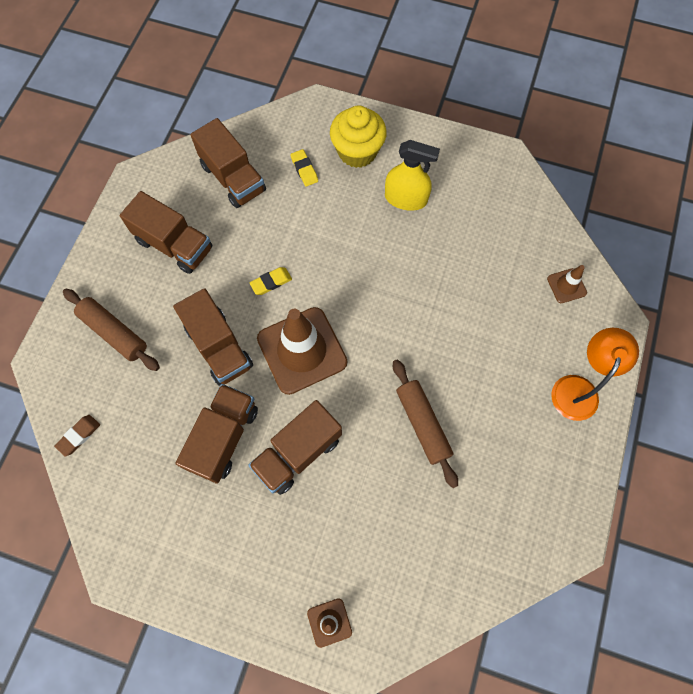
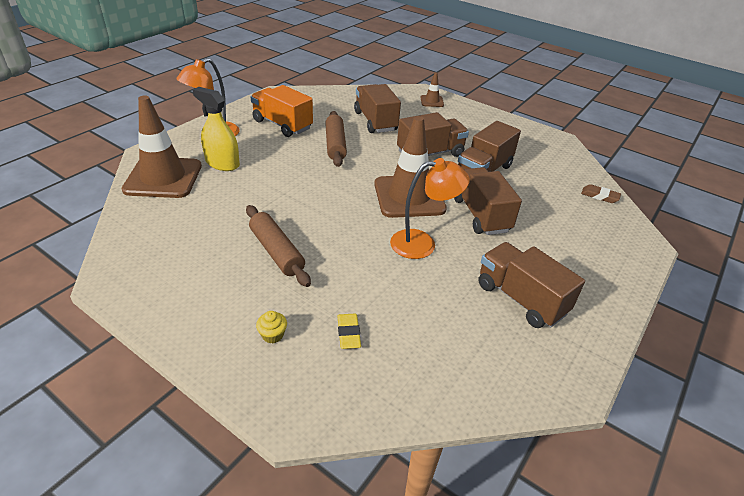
camera: 165 degrees left, 30 degrees down
brown eraser [54,415,100,457] -> brown eraser turned 60 degrees clockwise [581,184,621,203]
brown rolling pin [63,289,160,371] -> brown rolling pin moved to [246,205,311,287]
brown truck [191,118,266,208] -> brown truck moved to [354,84,401,133]
yellow eraser [249,267,292,295] -> orange lamp [390,158,470,259]
yellow cupcake [330,105,387,168] -> yellow cupcake [256,311,287,343], size x0.41
yellow spray bottle [385,140,440,211] -> yellow spray bottle moved to [192,87,240,171]
brown traffic cone [547,265,587,303] -> brown traffic cone [122,96,202,198], size x2.21
none -> orange truck [251,85,313,137]

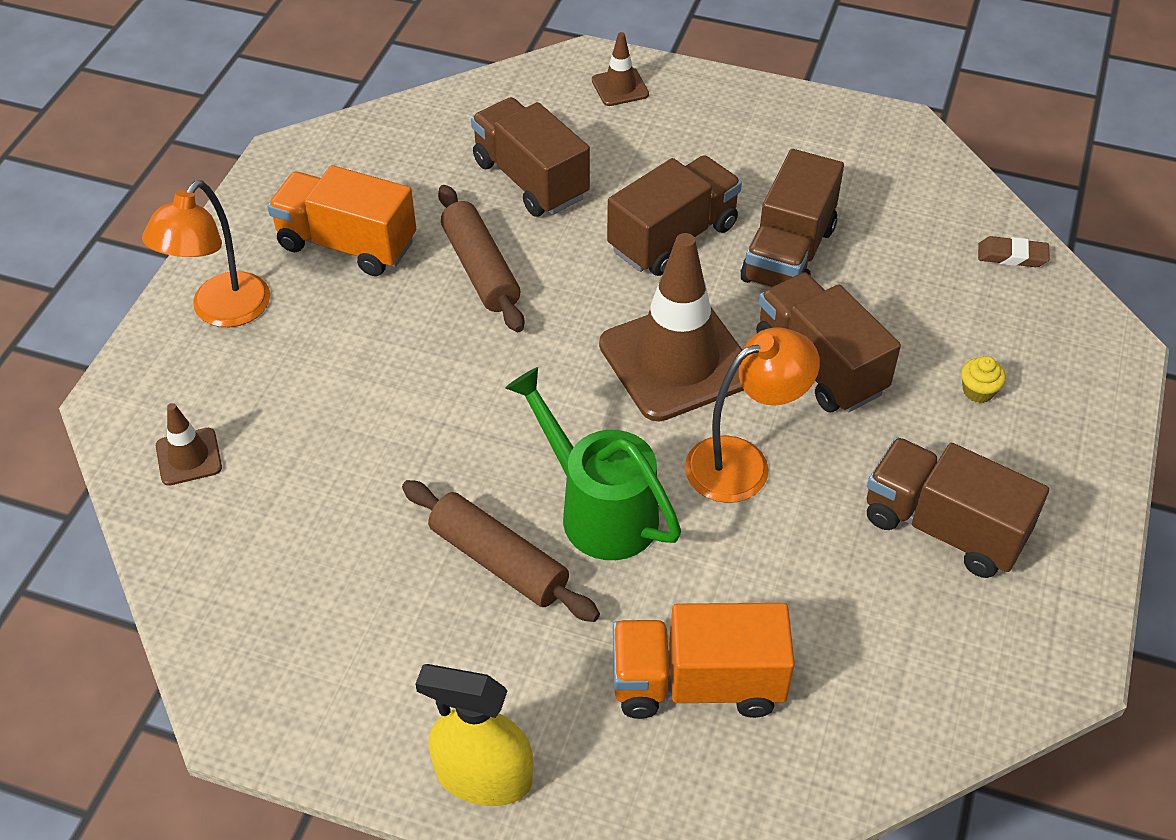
camera: 15 degrees left, 10 degrees up
brown traffic cone [122,96,202,198] -> brown traffic cone [156,403,222,486], size x0.45
yellow spray bottle [192,87,240,171] -> yellow spray bottle moved to [416,664,533,806]
yellow cupcake [256,311,287,343] -> yellow cupcake moved to [961,356,1006,403]
yellow eraser [337,314,361,349] -> orange truck [613,603,795,719]
none -> green watering can [506,367,681,560]

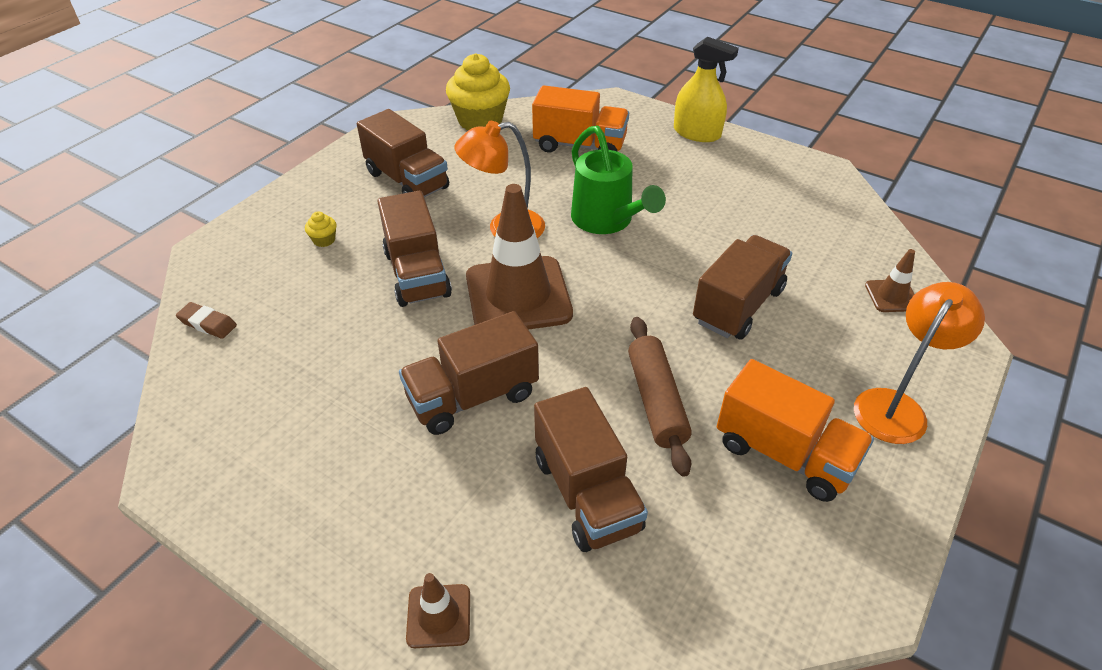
camera: 165 degrees left, 5 degrees down
brown rolling pin [402,480,600,622] -> none
brown truck [741,149,844,288] -> brown truck moved to [693,235,792,340]
none -> yellow cupcake [446,53,510,130]

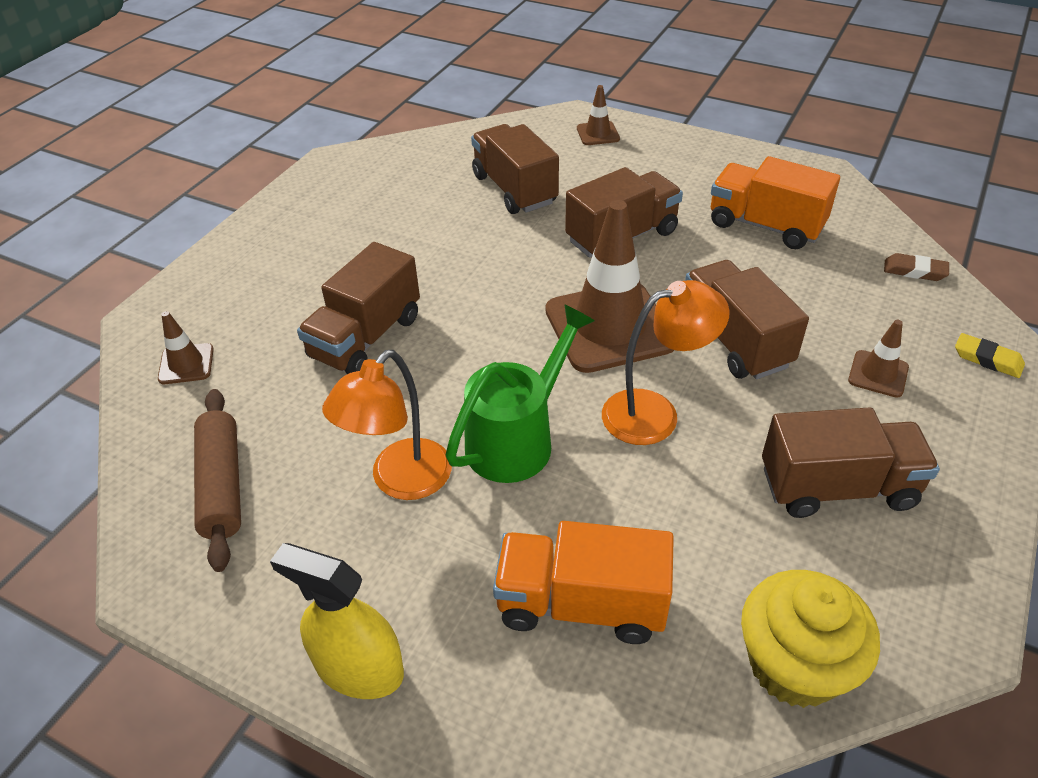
camera: 175 degrees right, 0 degrees up
yellow cupcake [305,211,337,247] -> brown traffic cone [848,320,909,397]
brown truck [357,109,449,197] -> brown truck turned 135 degrees clockwise [762,407,940,518]
green watering can [571,126,666,234] -> green watering can turned 75 degrees clockwise [445,304,595,483]
brown rolling pin [628,317,692,477] -> brown rolling pin moved to [194,389,241,572]
orange truck [717,359,874,502] -> orange truck moved to [711,156,840,249]
orange lamp [854,282,985,444] -> orange lamp moved to [322,350,452,500]
none -> yellow eraser [955,333,1025,378]

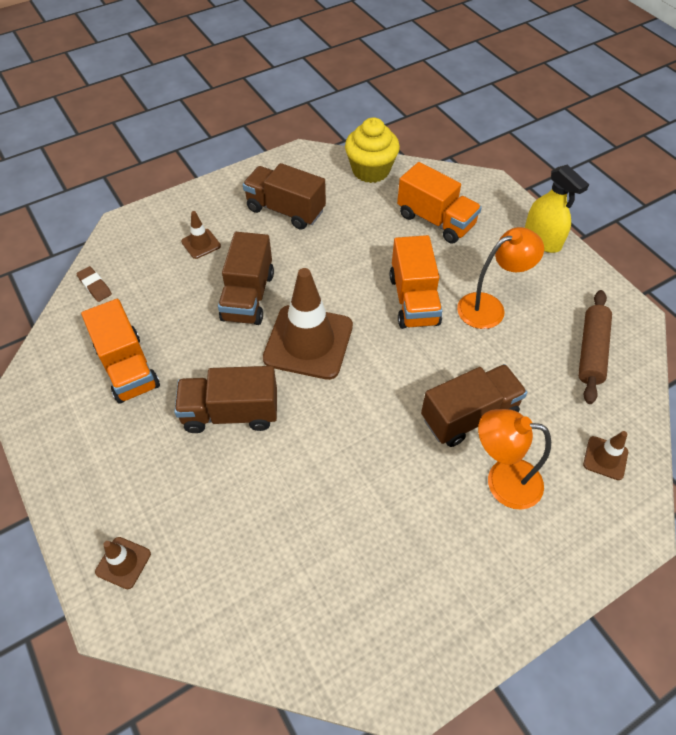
camera: 150 degrees left, 10 degrees up
green watering can [445,304,595,483] -> orange truck [389,235,442,329]
brown truck [471,124,559,214] -> none
orange lamp [602,280,730,445] -> orange lamp moved to [478,409,551,510]
yellow eraser [955,333,1025,378] -> none

